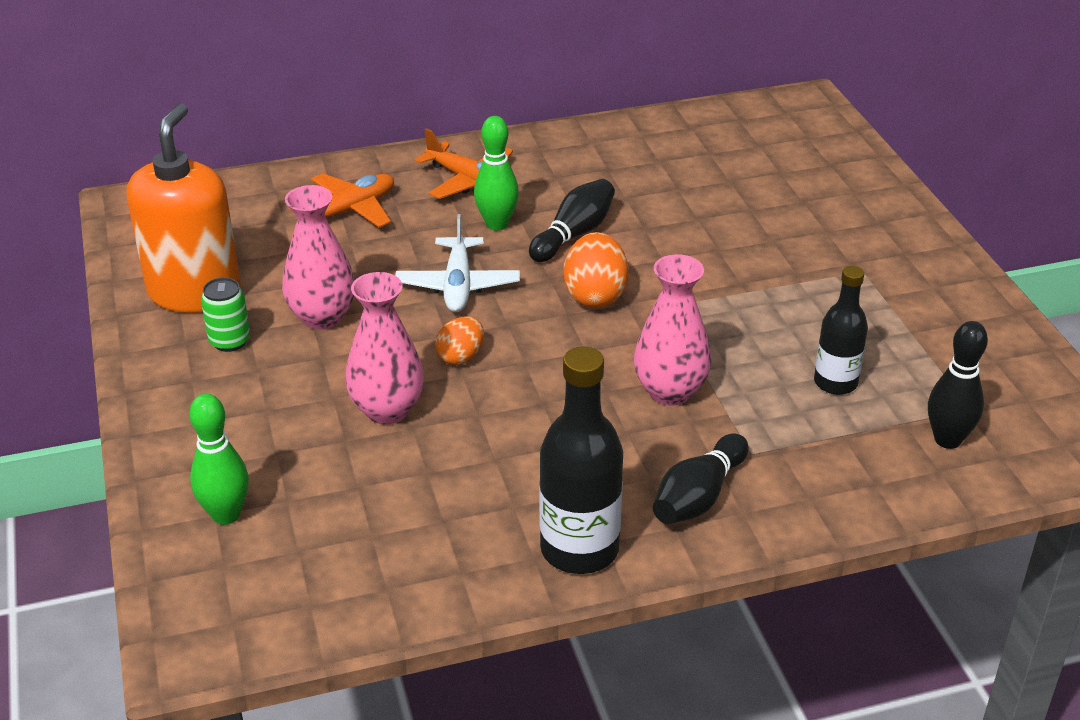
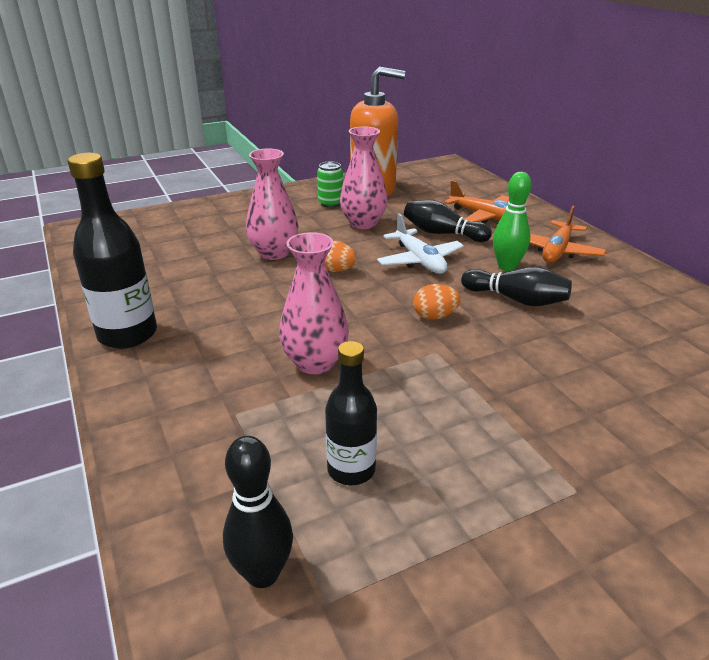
camera: 80 degrees right, 5 degrees down
green bowling pin [189,394,249,525] -> none
white plane [395,214,520,312] -> white plane turned 105 degrees counterclockwise [377,213,464,274]
orange egg [564,232,628,308] -> orange egg [413,284,461,320], size x0.63
black bowling pin [653,434,748,524] -> black bowling pin moved to [404,200,492,242]

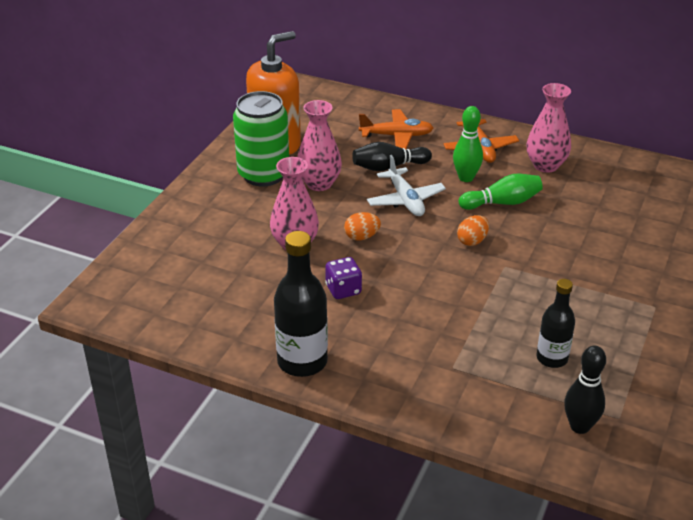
camera: 40 degrees left, 5 degrees up
pink vase [279,232,349,375] -> pink vase moved to [526,83,571,173]
green can [317,162,343,208] -> green can [233,91,289,187], size x2.07
white plane [377,213,464,274] -> white plane turned 45 degrees clockwise [367,155,446,216]
black bowling pin [461,267,572,306] -> green bowling pin [459,173,543,210]
none -> purple dice [325,257,362,299]

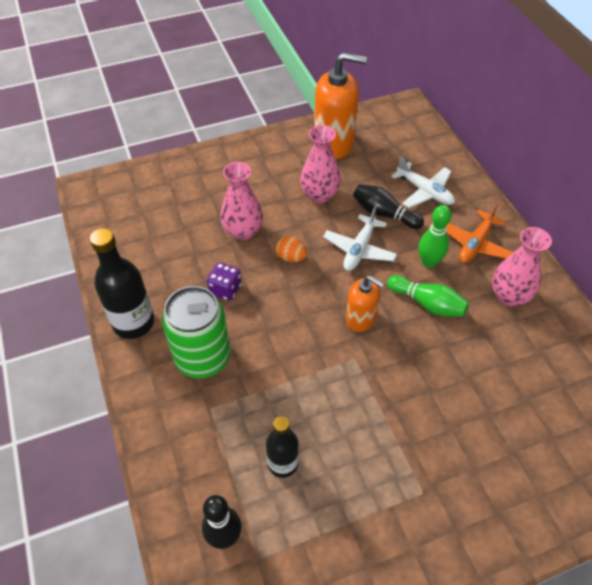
camera: 45 degrees right, 15 degrees up
green can [233,91,289,187] -> green can moved to [162,286,230,378]
orange plane [359,109,433,149] -> white plane [391,156,455,208]
orange egg [457,215,489,246] -> orange soap dispenser [346,276,384,332]

